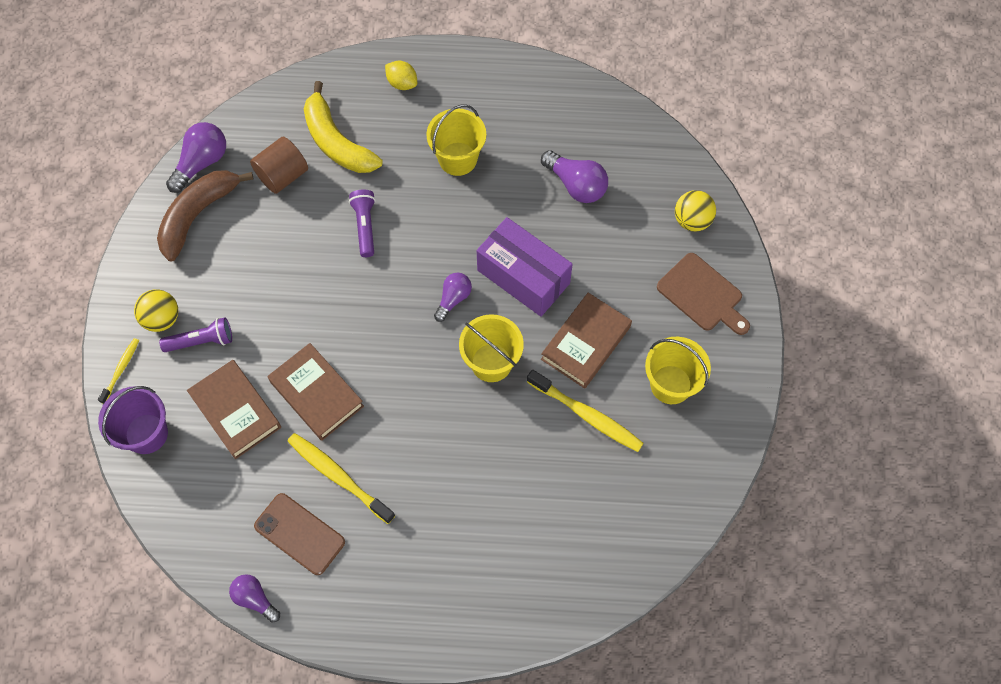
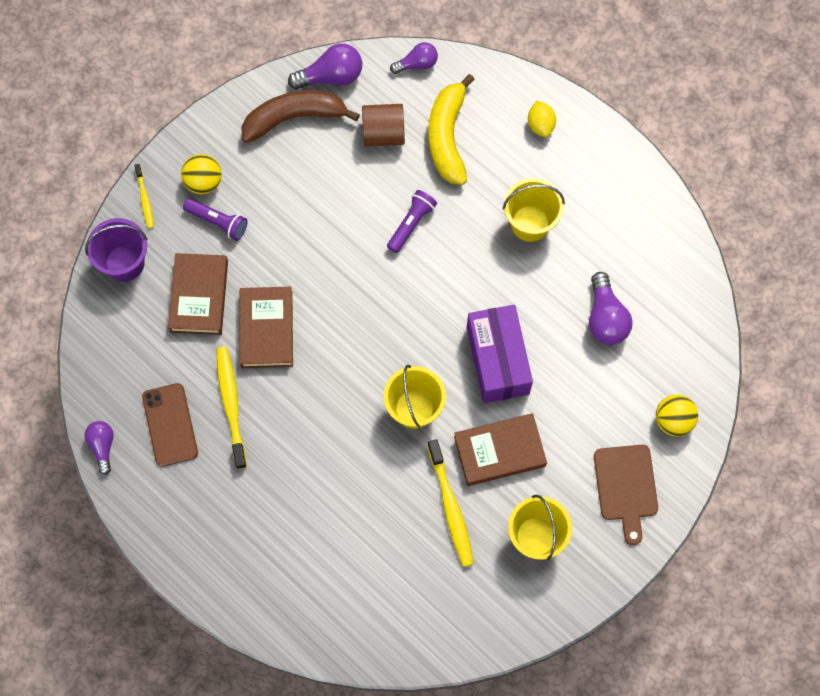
camera: 40 degrees right, 5 degrees up
yellow toothbrush [98,338,139,404] -> yellow toothbrush turned 105 degrees clockwise [134,164,154,229]
purple light bulb [434,273,472,322] -> purple light bulb moved to [390,42,438,74]

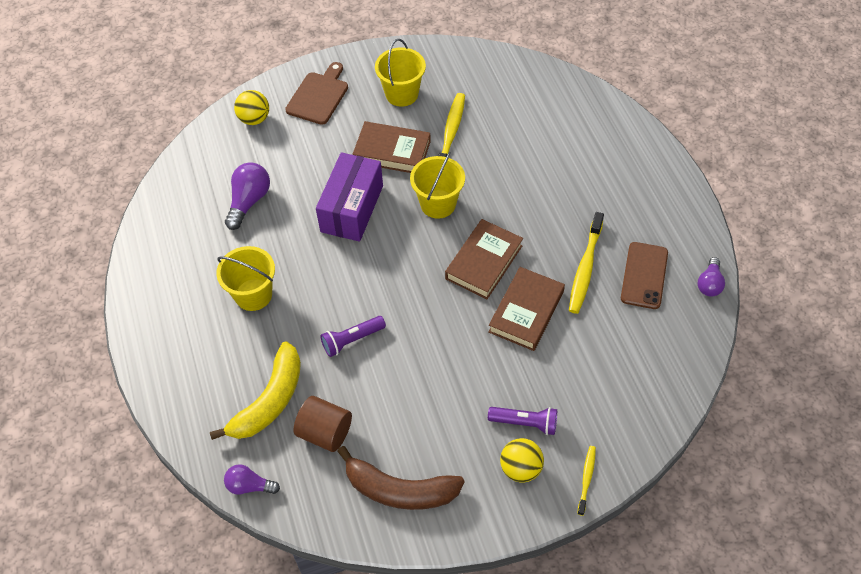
camera: 150 degrees left, 15 degrees down
purple bucket [85,218,148,282] -> none
brown book [168,253,228,335] -> brown book moved to [445,219,523,299]
purple flashlight [183,198,248,241] -> purple flashlight turned 135 degrees clockwise [488,407,557,435]
purple light bulb [288,43,362,89] -> none
yellow lemon [528,101,556,137] -> none

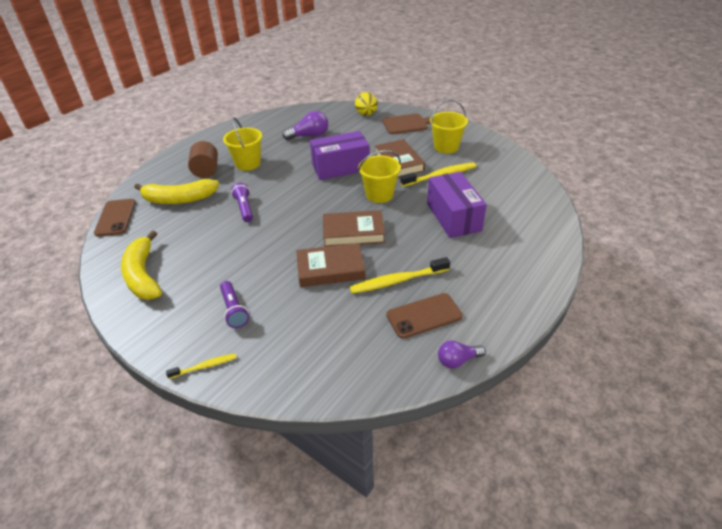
camera: 55 degrees right, 15 degrees down
purple light bulb [224,464,280,495] -> brown phone [94,199,136,236]
brown cylinder [293,396,352,452] -> brown cylinder moved to [188,141,218,178]
purple flashlight [320,316,386,357] -> purple flashlight turned 45 degrees clockwise [231,183,253,222]
brown banana [337,446,465,510] -> yellow banana [121,231,162,300]
yellow ball [500,438,544,482] -> none
none -> purple box [427,172,487,238]

